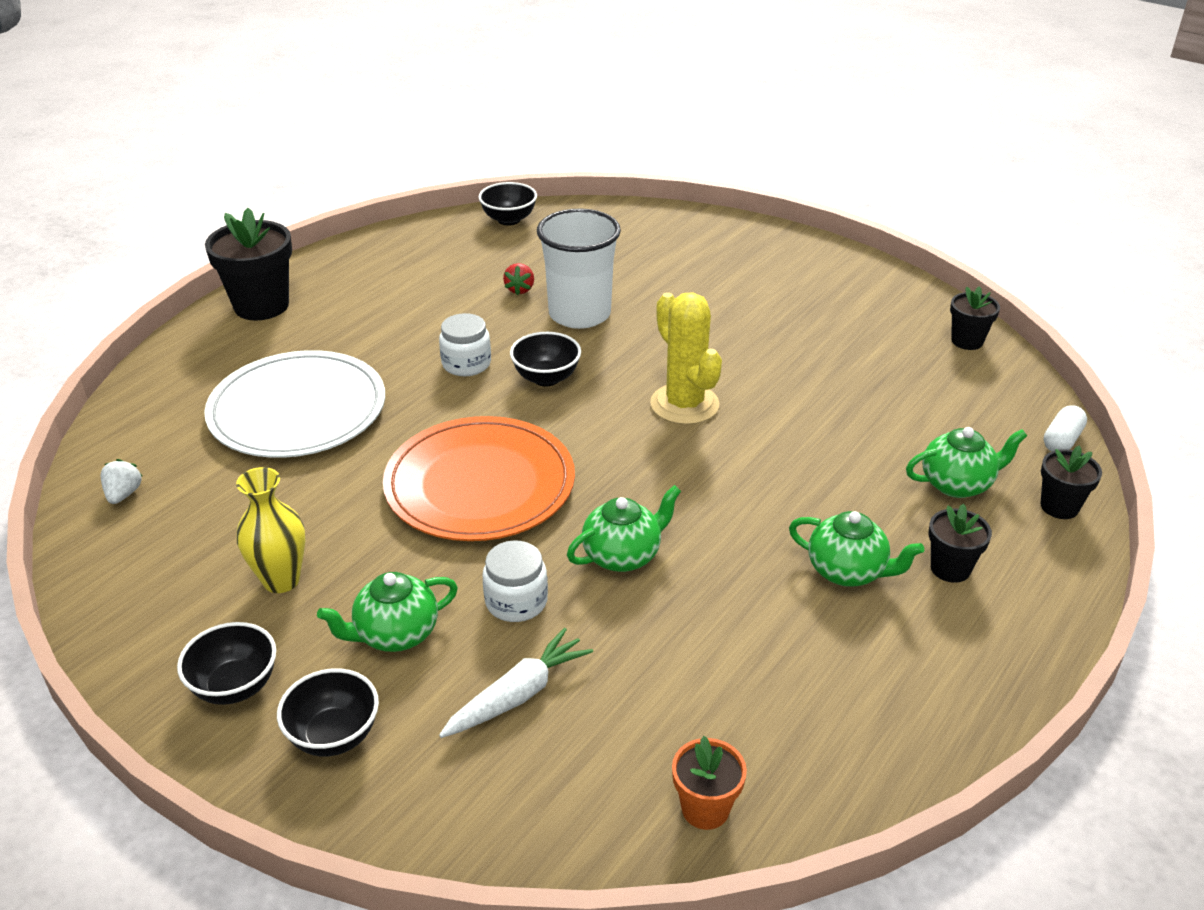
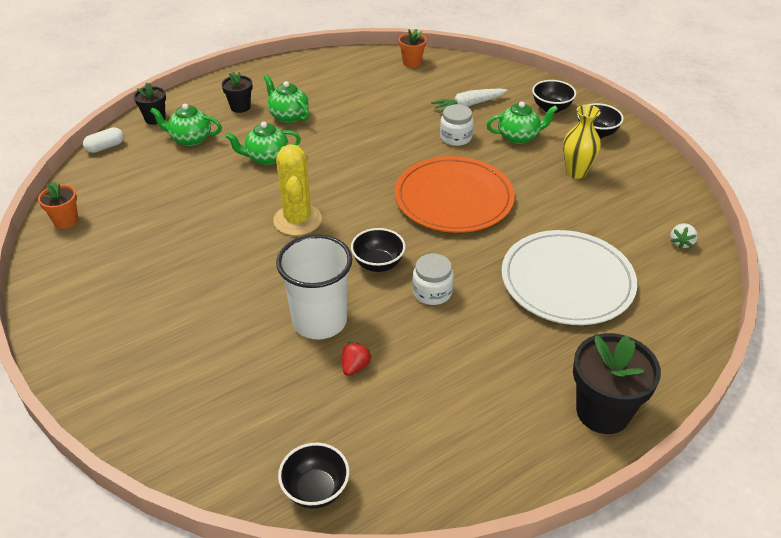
camera: 160 degrees left, 5 degrees up
green teapot [567,485,681,572] -> green teapot moved to [225,122,301,165]
black flower pot [950,286,1000,350] -> orange flower pot [38,181,78,229]

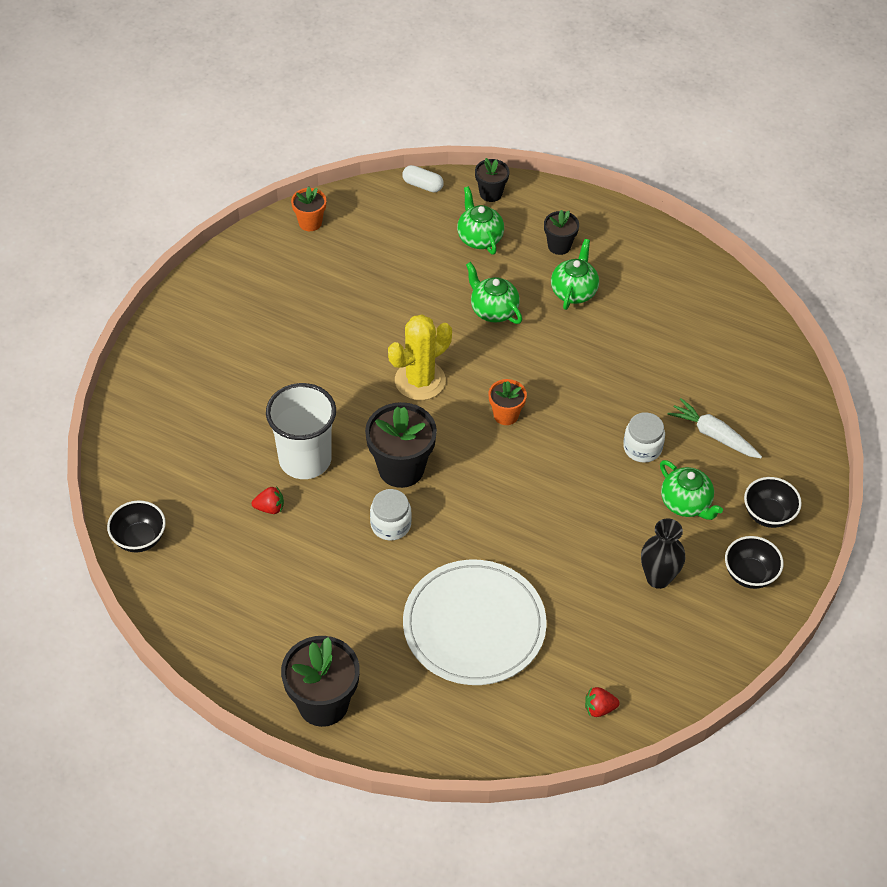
camera: 60 degrees right, 10 degrees up
black bowl [351,228,406,272] -> black flower pot [365,402,437,488]
orange plate [395,156,515,233] -> none
orange flower pot [399,29,427,67] -> orange flower pot moved to [489,379,527,425]
yellow vase [563,105,601,179] -> black vase [641,518,685,589]
white strawberry [670,223,698,249] -> red strawberry [585,687,620,717]

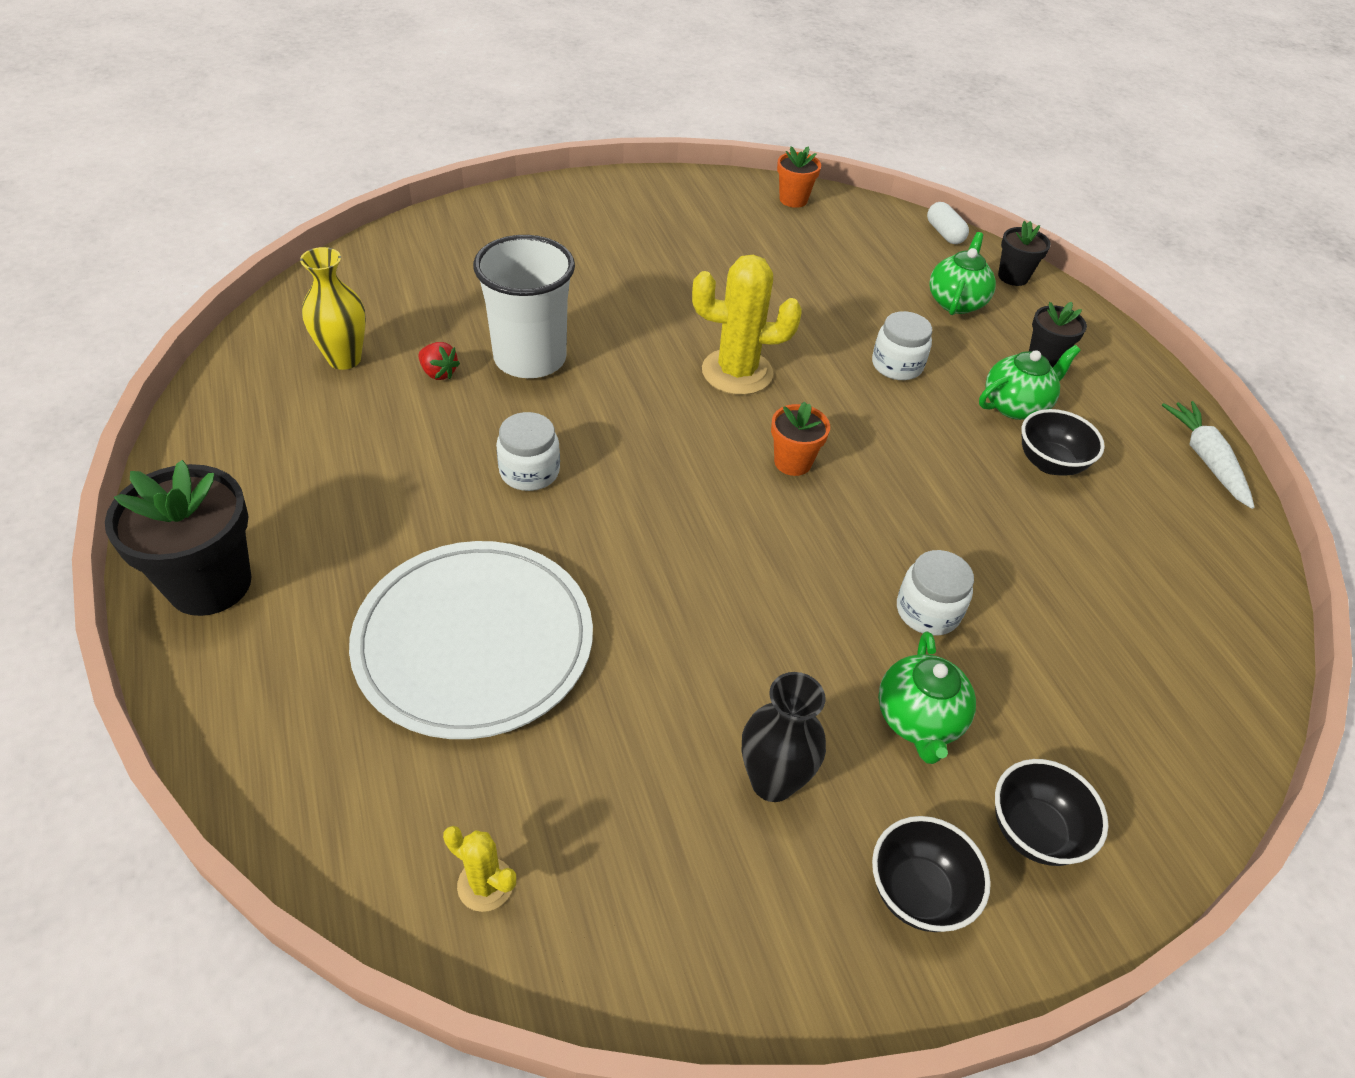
camera: 40 degrees right, 5 degrees down
black bowl [107,500,166,552] -> black bowl moved to [1022,409,1105,476]
black flower pot [365,402,437,488] -> none
green teapot [466,262,522,324] -> white jar [872,311,932,380]
red strawberry [585,687,620,717] -> yellow cactus [443,826,516,912]
white carrot [668,398,762,458] -> white carrot moved to [1162,401,1254,509]
none -> yellow vase [300,247,366,370]

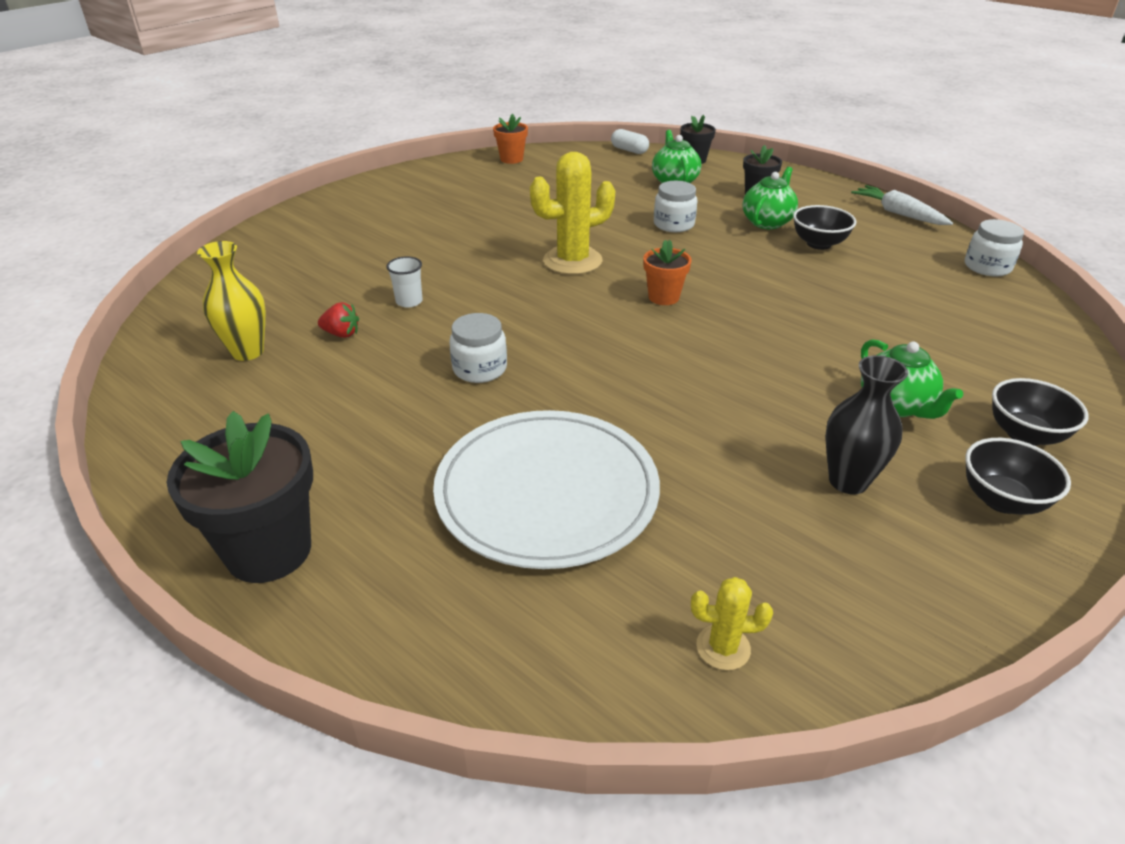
camera: 25 degrees left, 10 degrees down
white cup [473,235,575,378] -> white cup [386,256,423,308], size x0.41
white jar [897,550,974,636] -> white jar moved to [965,219,1024,277]

